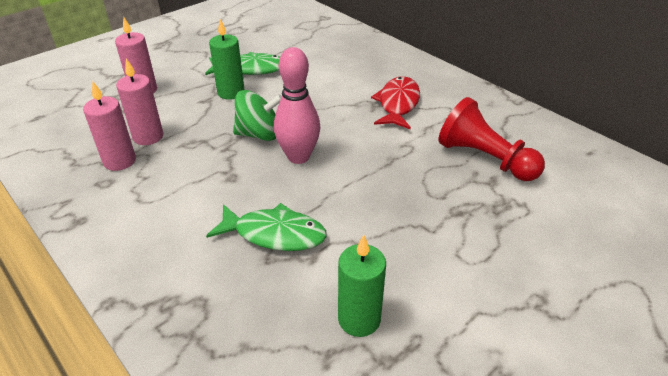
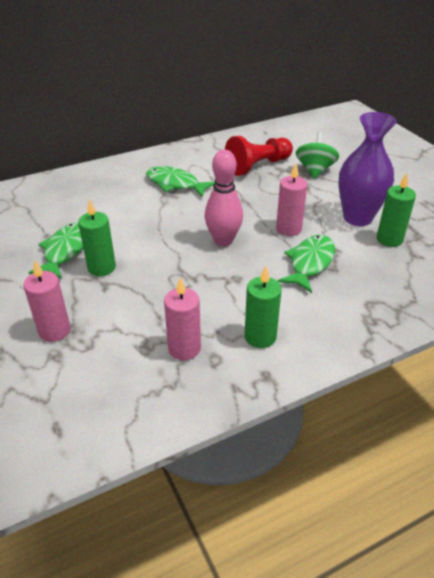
camera: 75 degrees left, 0 degrees up
pink candle [116,59,163,145] -> pink candle moved to [276,163,307,236]
green spinning top [233,90,282,141] -> green spinning top moved to [296,132,339,179]
red fish [371,76,420,129] -> green fish [146,166,215,197]
none -> green candle [245,266,282,348]
none -> purple vase [338,112,397,226]

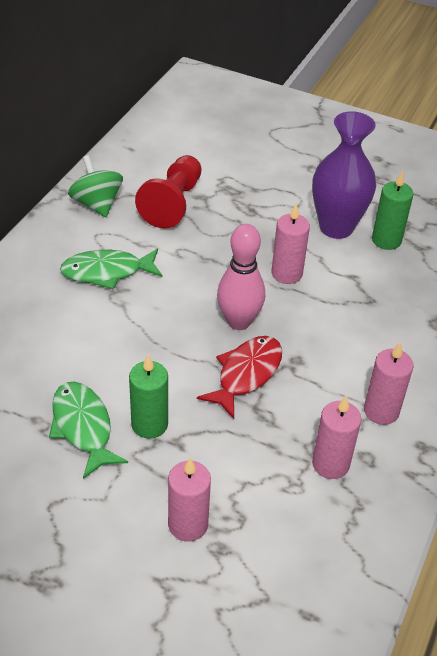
camera: 40 degrees left, 5 degrees up
green candle [245,266,282,348] -> pink candle [364,342,414,425]
green fish [278,235,335,293] -> none
green spinning top [296,132,339,179] -> green spinning top moved to [68,155,123,217]
none -> red fish [197,336,282,419]

